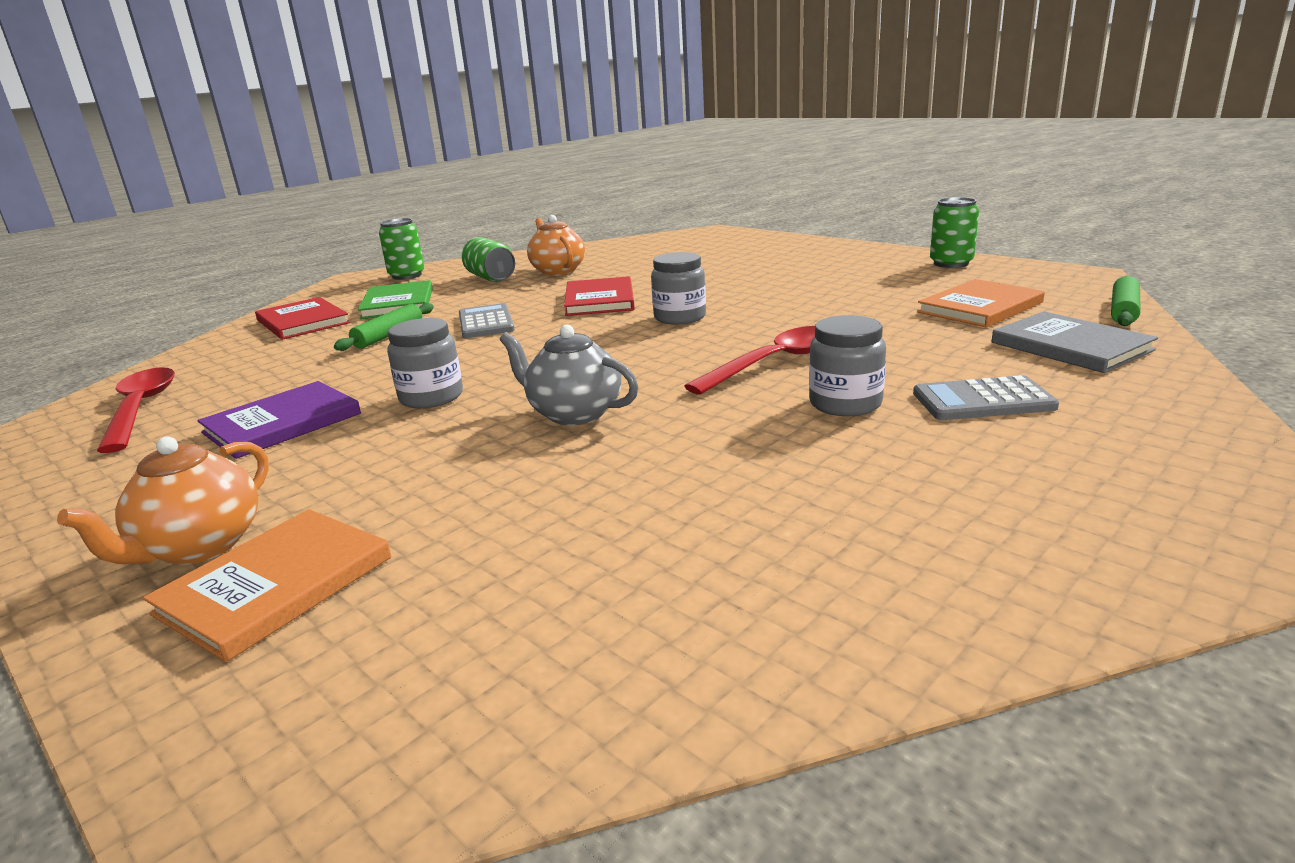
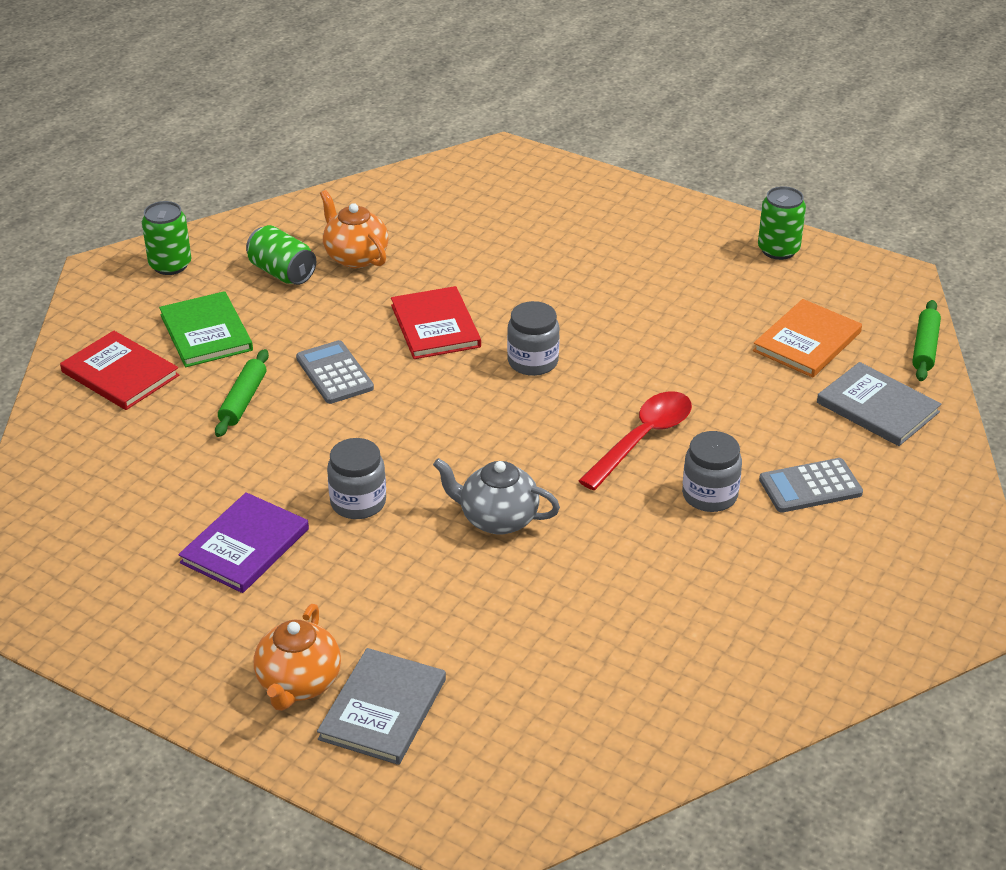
camera: 15 degrees left, 15 degrees up
red spoon [97,367,175,453] -> none
orange book [143,509,391,662] -> grey book [317,648,446,765]

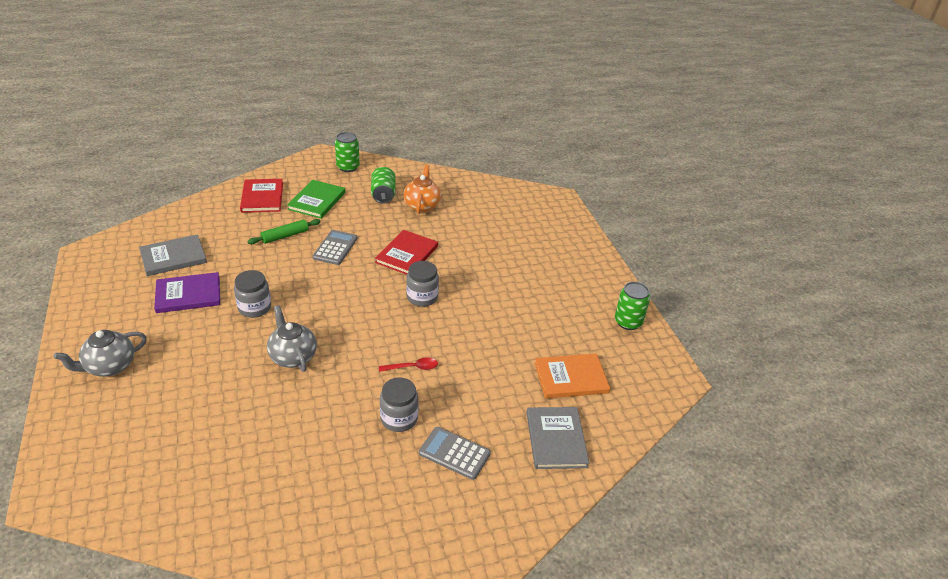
camera: 40 degrees right, 0 degrees up
orange teapot [254,604,341,711] -> grey teapot [53,330,147,377]
grey book [317,648,446,765] -> grey book moved to [139,234,207,276]
red spoon [578,391,692,490] -> red spoon [379,358,438,372], size x0.55
green rolling pin [912,300,941,381] -> none

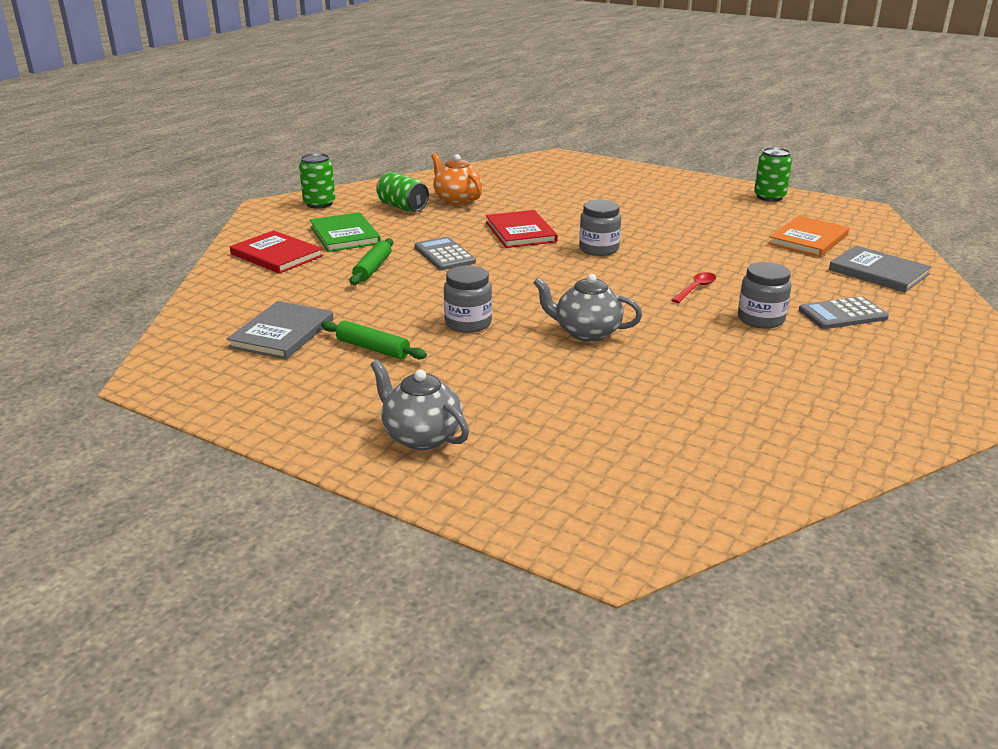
camera: 40 degrees left, 10 degrees down
grey teapot [53,330,147,377] -> grey teapot turned 120 degrees clockwise [371,360,469,450]
purple book [154,272,220,313] -> green rolling pin [321,321,427,359]

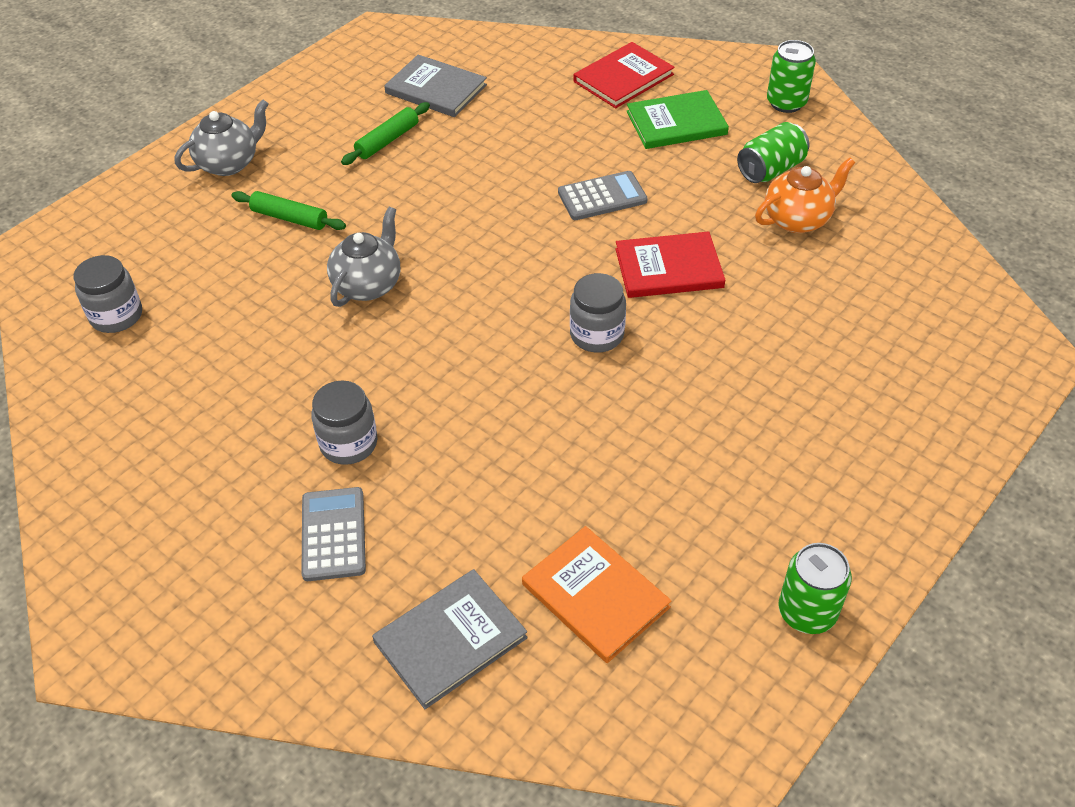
camera: 100 degrees right, 20 degrees up
green rolling pin [350,238,393,285] -> green rolling pin moved to [231,191,346,230]
grey jar [444,265,492,333] -> grey jar moved to [74,255,142,333]
red spoon [672,272,716,303] -> none

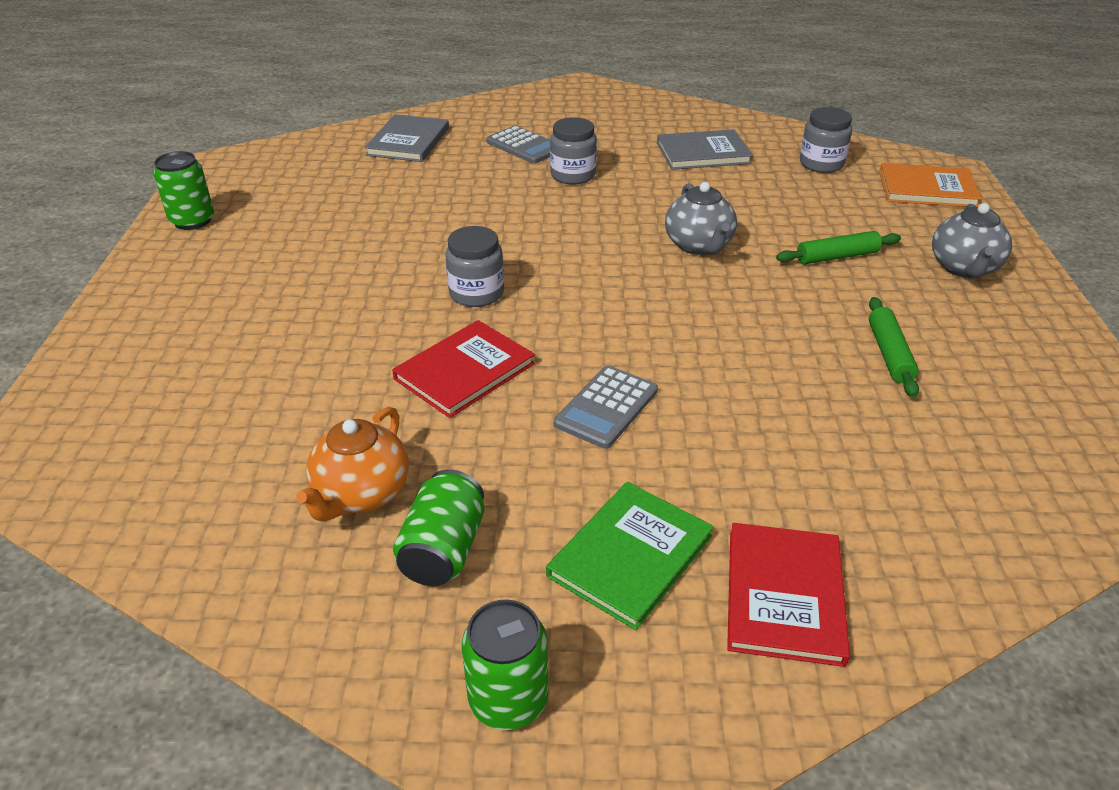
camera: 140 degrees right, 10 degrees down
grey book [384,55,487,117] -> grey book moved to [657,129,753,170]
orange book [522,526,672,663] -> orange book moved to [879,163,982,207]

